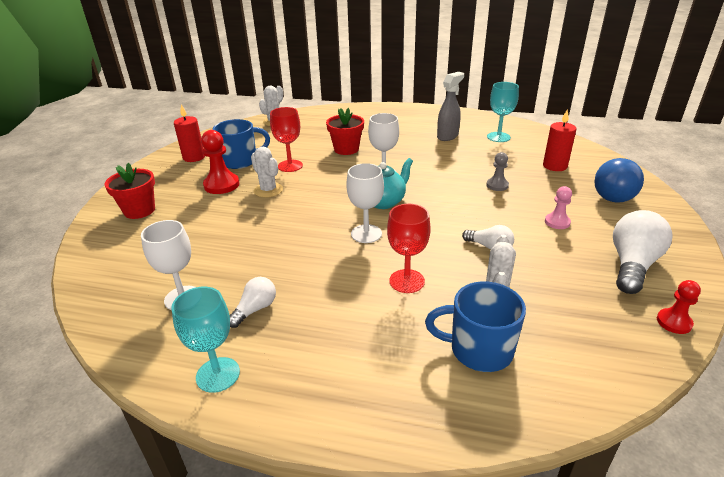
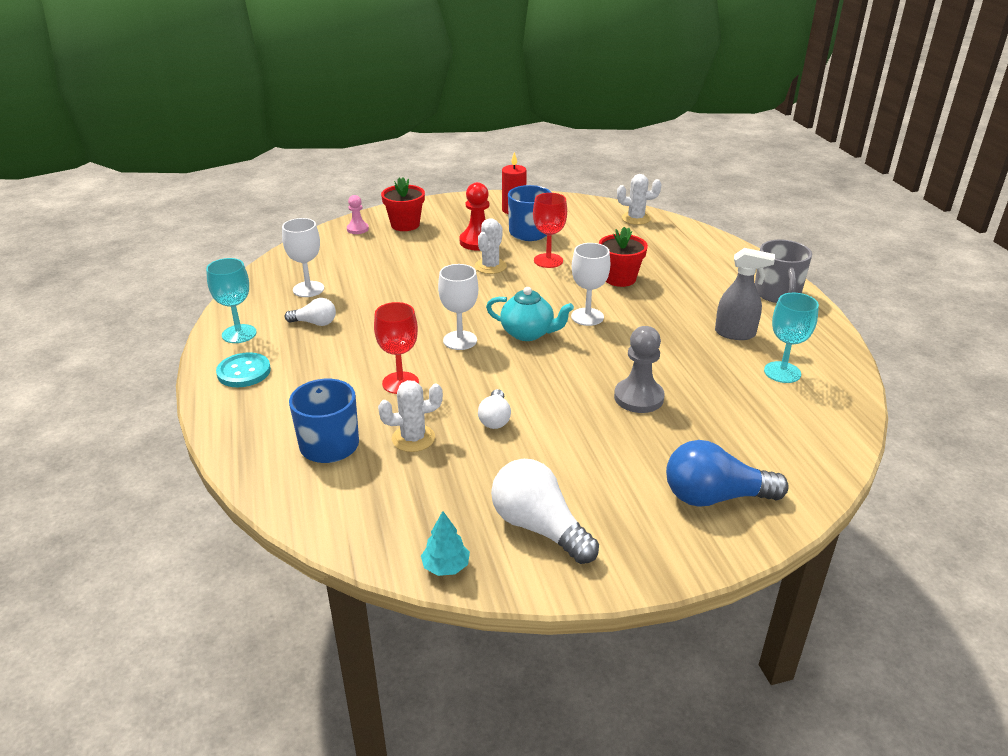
camera: 60 degrees right, 0 degrees up
grey pawn [486,152,509,191] -> grey pawn [614,326,665,413], size x1.67
red candle [543,109,576,171] -> none
pink pawn [545,186,572,229] -> pink pawn moved to [347,195,369,234]
white light bulb [613,210,673,294] -> white light bulb turned 135 degrees counterclockwise [491,459,599,564]
red pawn [657,280,701,334] -> turquoise tree [421,511,470,576]
none -> turquoise button [216,352,271,387]
none -> grey mug [755,239,812,303]

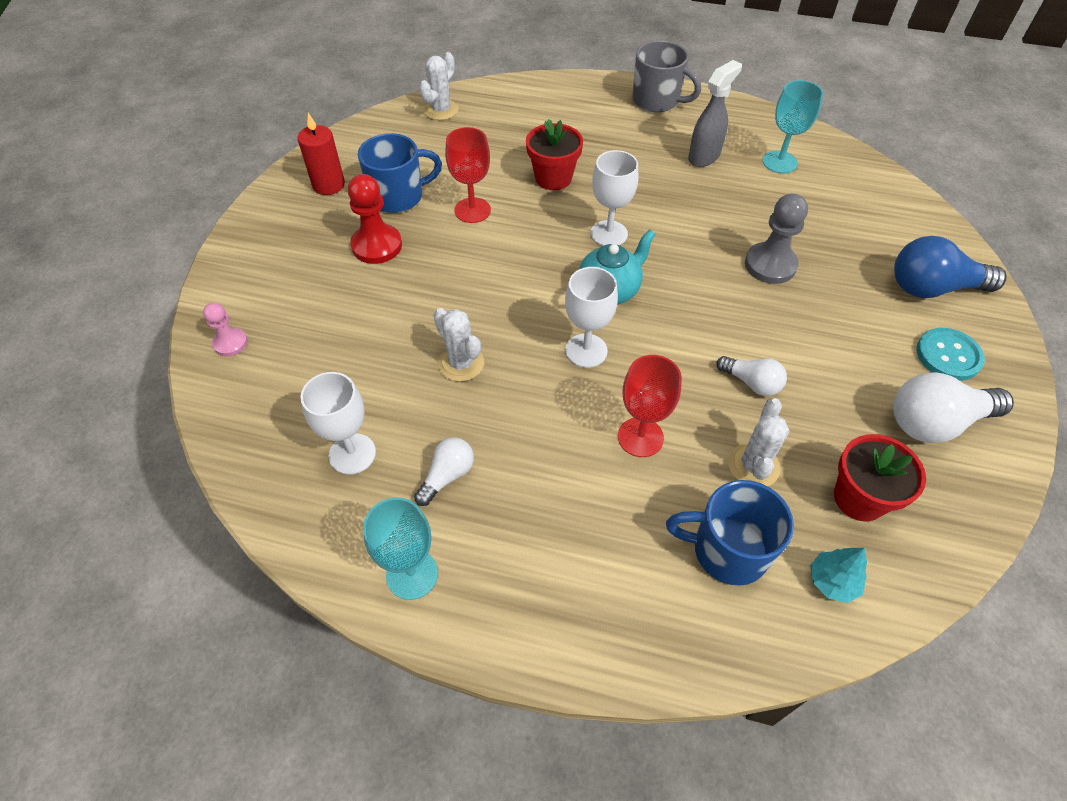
camera: 60 degrees left, 20 degrees up
turquoise button [216,352,271,387] -> turquoise button moved to [916,328,985,381]
red flower pot [381,178,425,231] -> red flower pot moved to [834,434,926,521]
turquoise tree [421,511,470,576] -> turquoise tree moved to [810,548,867,603]
white cactus [475,218,507,274] -> white cactus moved to [433,308,484,381]
blue light bulb [666,440,789,507] -> blue light bulb turned 60 degrees clockwise [894,236,1007,298]

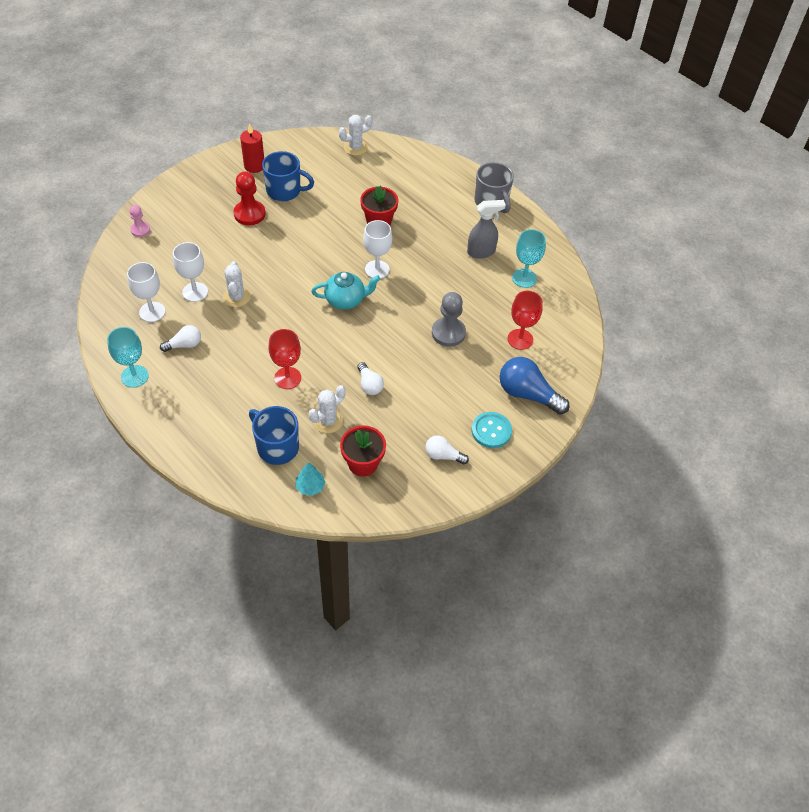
camera: 30 degrees right, 0 degrees up
red goblet [445,127,491,223] -> red goblet moved to [508,291,543,350]
white goblet [565,267,618,368] -> white goblet moved to [173,242,208,302]
white light bulb [893,372,1014,443] -> white light bulb [425,435,469,465], size x0.56

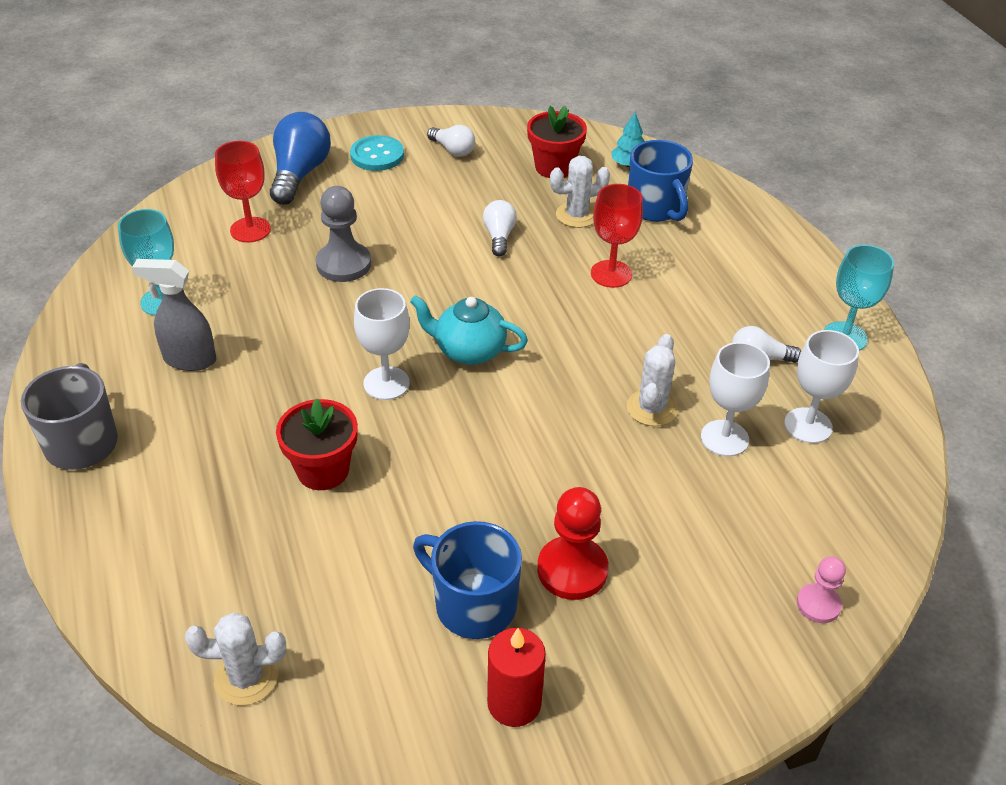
camera: 155 degrees left, 10 degrees down
blue light bulb [500,357,570,414] -> blue light bulb turned 135 degrees counterclockwise [270,112,331,205]

